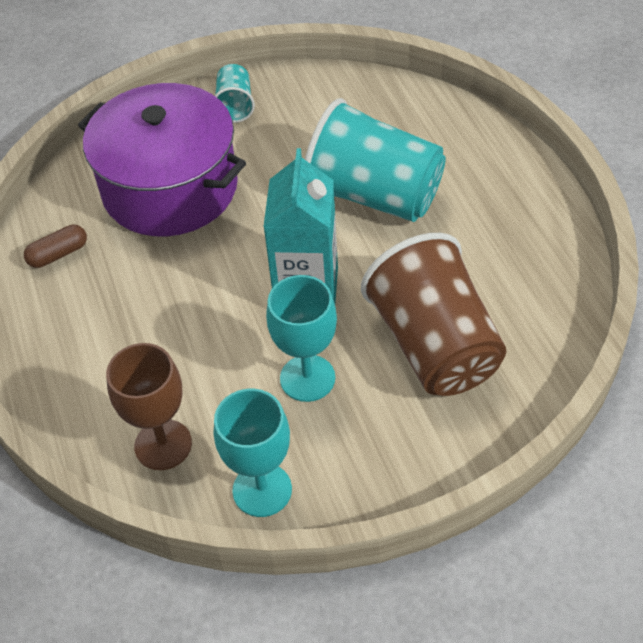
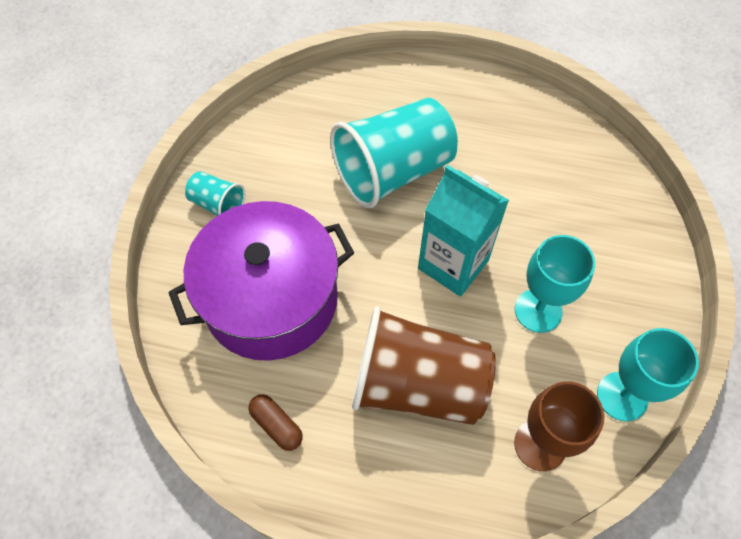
camera: 60 degrees left, 10 degrees up
brown capsule [24,225,87,268] -> brown capsule turned 45 degrees counterclockwise [248,394,303,451]
brown cup [361,233,507,396] -> brown cup moved to [352,306,496,425]

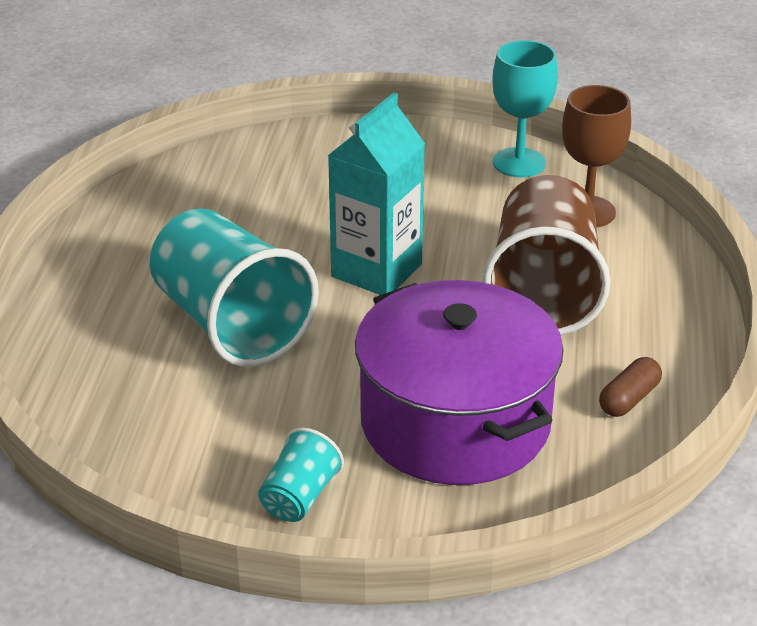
camera: 95 degrees left, 25 degrees down
turquoise goblet [515,235,595,333] -> none

